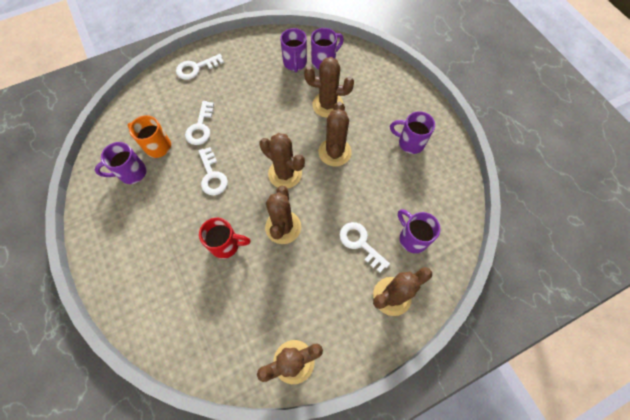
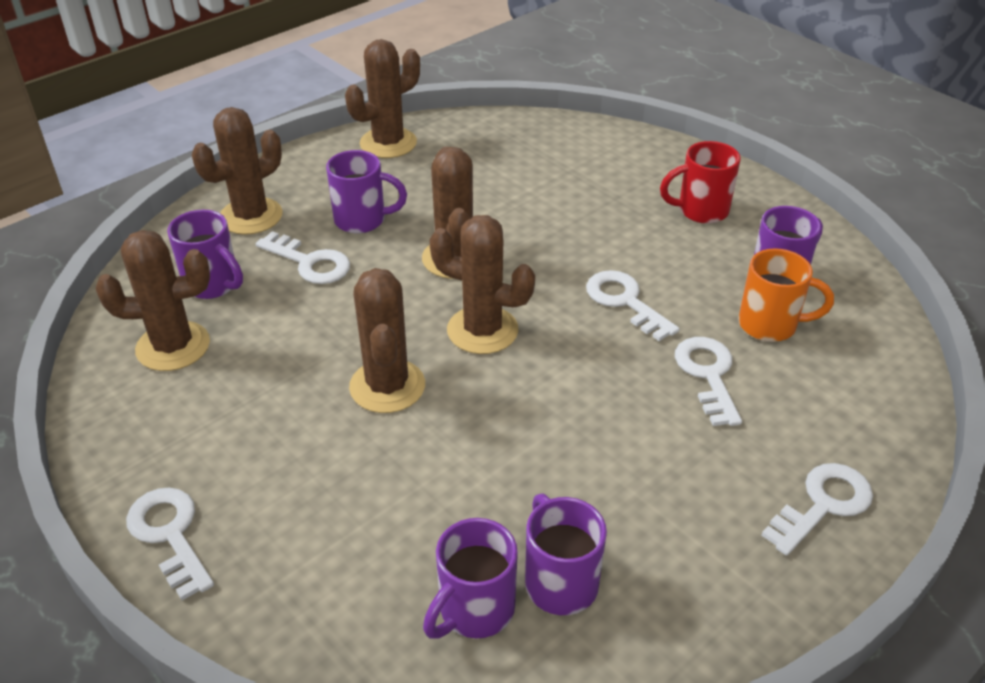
camera: 165 degrees right, 25 degrees down
red mug [199,218,251,259] -> red mug moved to [660,141,741,224]
brown cactus [304,57,354,118] -> brown cactus moved to [96,230,210,371]
purple mug [390,111,435,154] -> purple mug moved to [326,150,407,233]
none -> white key [126,488,214,600]

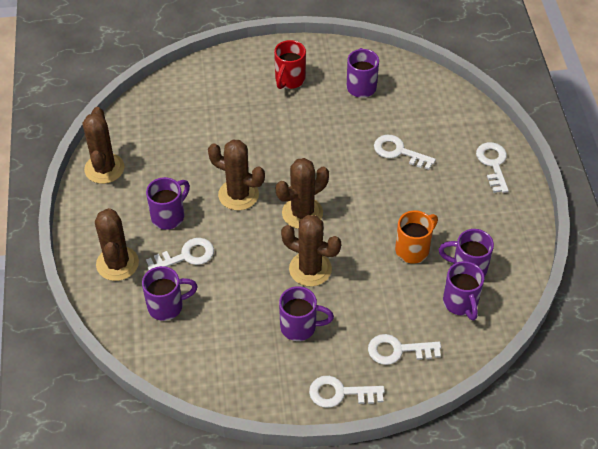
camera: 55 degrees left, 10 degrees up
brown cactus [96,230,210,371] -> none
white key [586,270,679,341] -> white key moved to [368,334,441,365]
orange mug [738,248,834,342] -> orange mug moved to [395,210,438,263]
none -> purple mug [279,286,334,341]

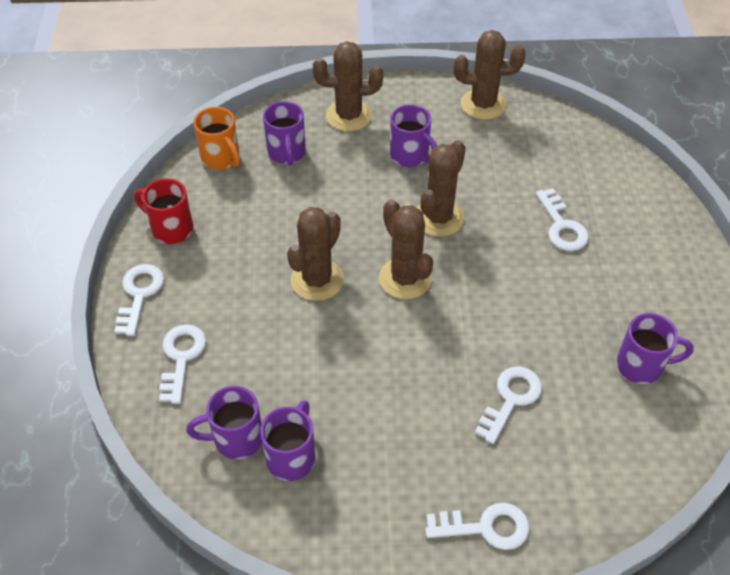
camera: 95 degrees right, 0 degrees up
white key [146,238,214,270] -> white key moved to [536,188,589,251]
red mug [274,40,306,89] -> red mug moved to [134,178,193,244]
purple mug [279,286,334,341] -> none
orange mug [395,210,438,263] -> orange mug moved to [194,107,240,170]

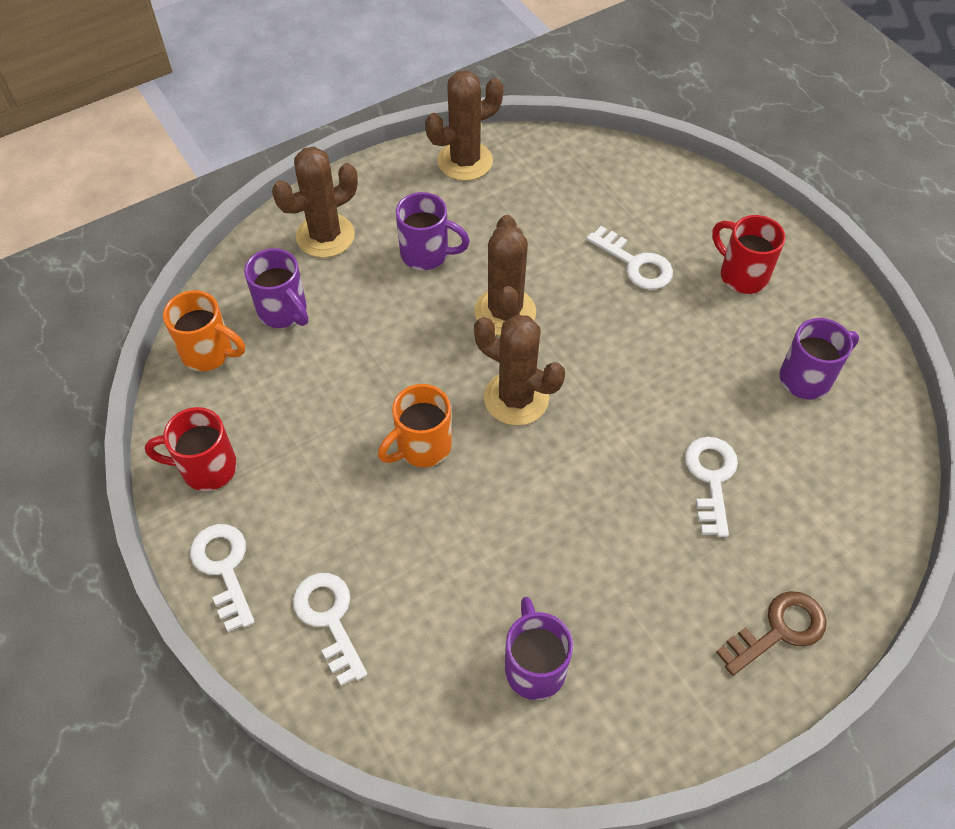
camera: 30 degrees left, 5 degrees up
purple mug [186,386,262,459] -> none
brown cactus [287,207,344,301] -> orange mug [378,384,452,467]
white key [425,503,529,550] -> brown key [716,591,826,676]
none -> red mug [712,215,786,294]

